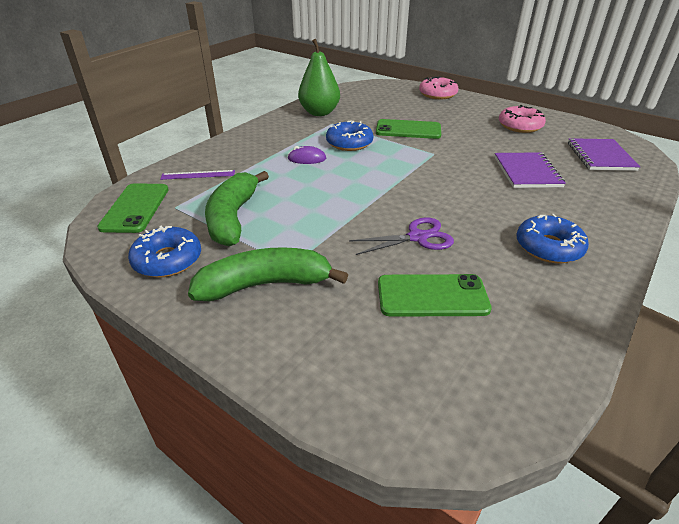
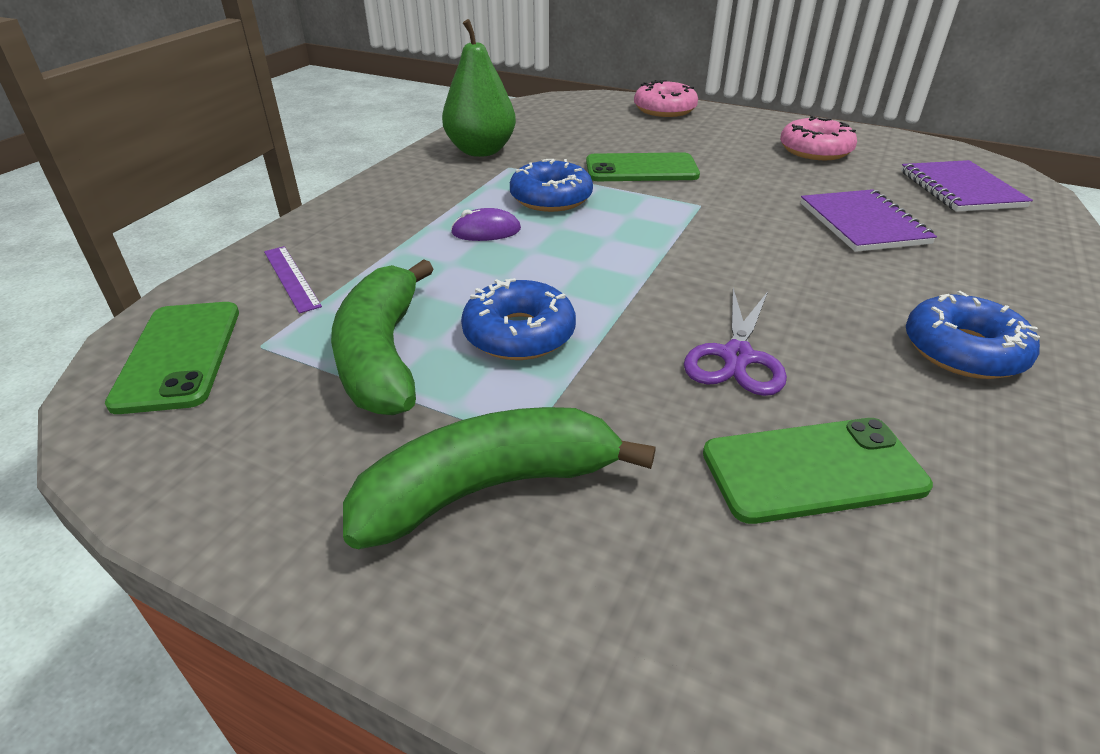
camera: 10 degrees left, 0 degrees up
blue donut [128,226,201,278] -> blue donut moved to [461,278,576,360]
purple ruler [160,170,235,180] -> purple ruler turned 75 degrees clockwise [264,246,322,314]
purple scissors [349,217,454,255] -> purple scissors turned 135 degrees clockwise [684,289,787,396]

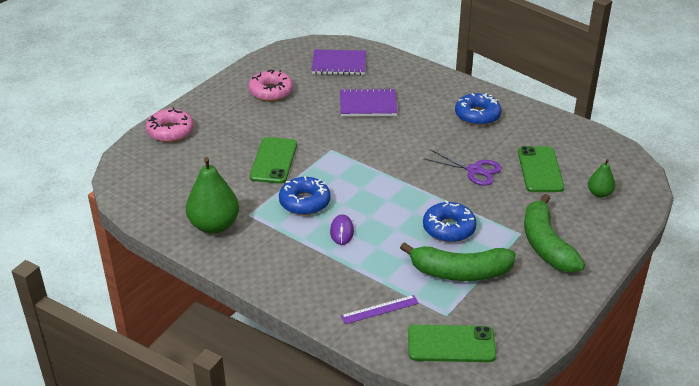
camera: 80 degrees left, 0 degrees up
none -> green pear [588,159,615,198]

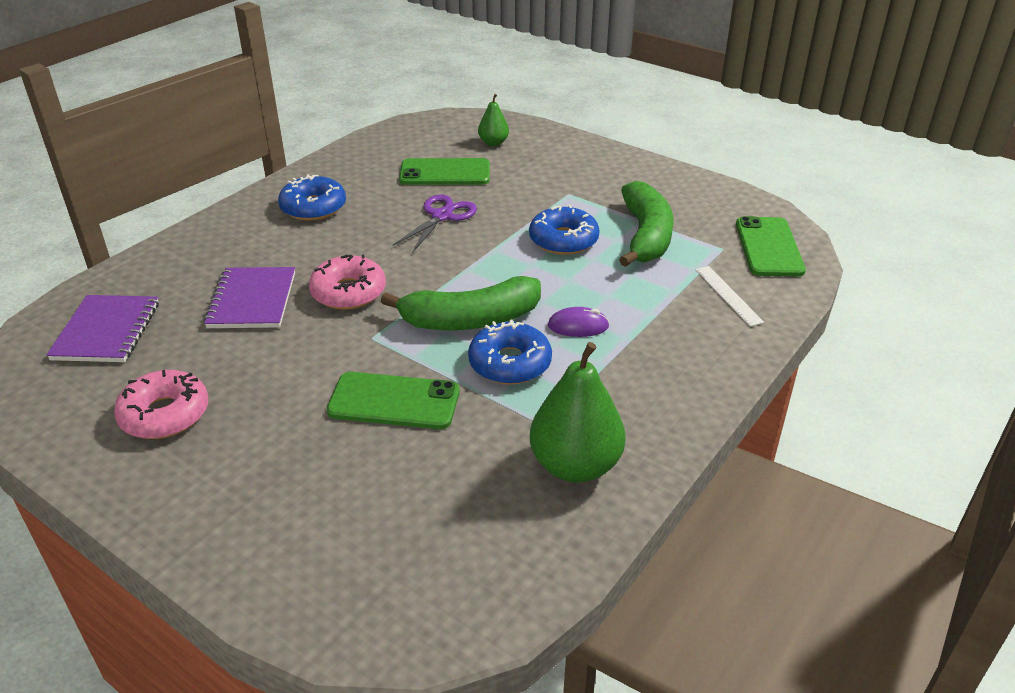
camera: 90 degrees left, 0 degrees up
pink donut [146,107,194,142] -> pink donut moved to [309,255,386,310]
purple ruler [341,295,419,324] -> white ruler [695,266,764,327]
green banana [524,194,585,273] -> green banana moved to [381,276,541,330]

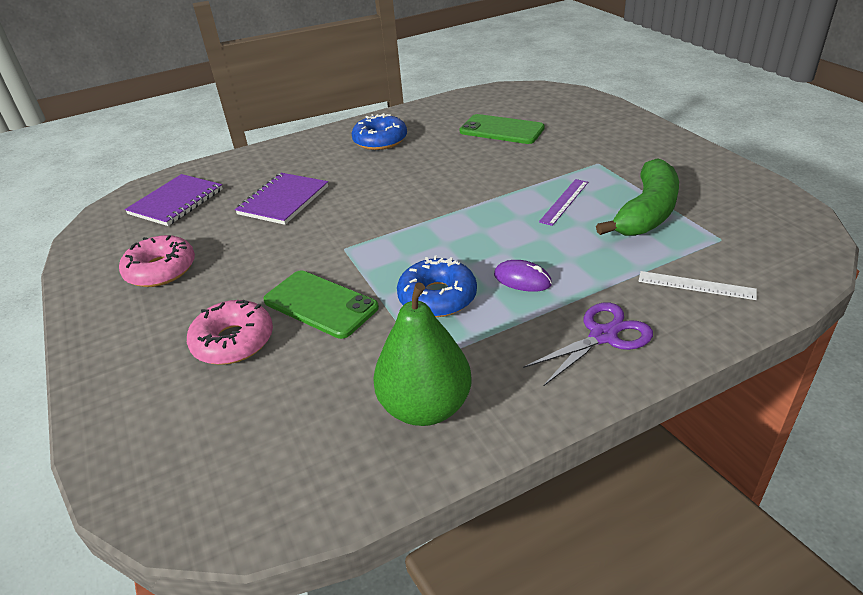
camera: 30 degrees right, 0 degrees up
pink donut [309,255,386,310] -> pink donut moved to [187,300,273,365]
green banana [381,276,541,330] -> none
purple scissors [393,194,477,253] -> purple scissors moved to [523,302,653,387]
green pear [478,94,509,146] -> none
blue donut [529,205,600,255] -> purple ruler [539,179,588,226]
white ruler [695,266,764,327] -> white ruler turned 75 degrees counterclockwise [638,271,757,300]
green phone [736,216,806,276] -> none

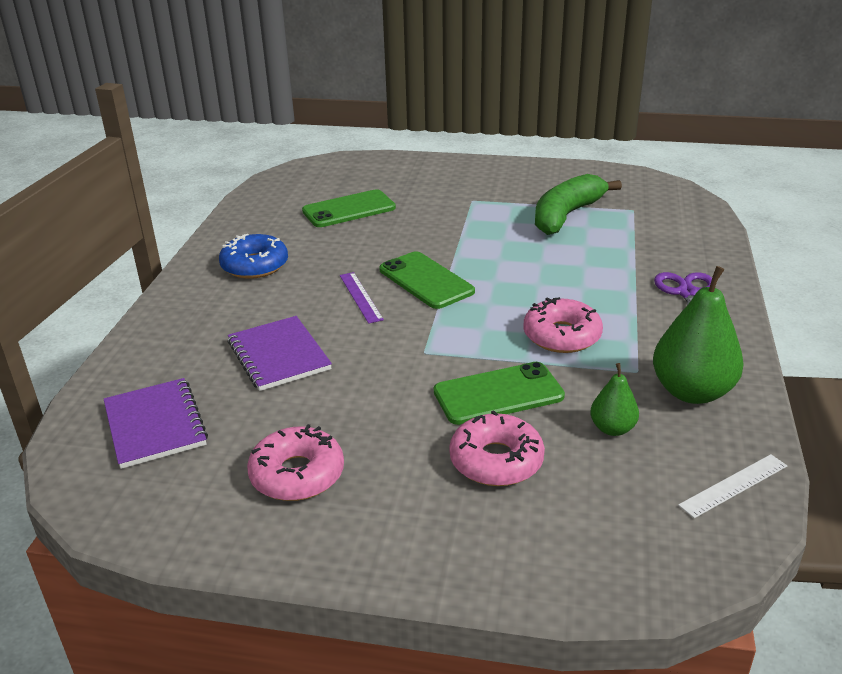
camera: 55 degrees left, 5 degrees down
blue donut [397,255,477,317] -> pink donut [523,297,603,353]
purple mouse [494,260,552,292] -> none
purple ruler [539,179,588,226] -> purple ruler moved to [340,272,384,324]
green banana [596,158,679,236] -> green banana turned 120 degrees counterclockwise [535,174,622,235]
white ruler [638,271,757,300] -> white ruler moved to [678,454,787,518]
none -> green phone [379,251,475,309]
none -> green pear [590,363,639,436]

